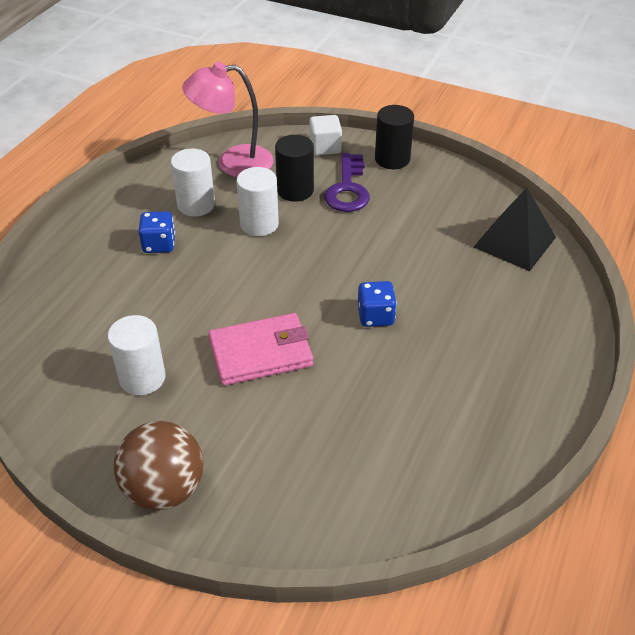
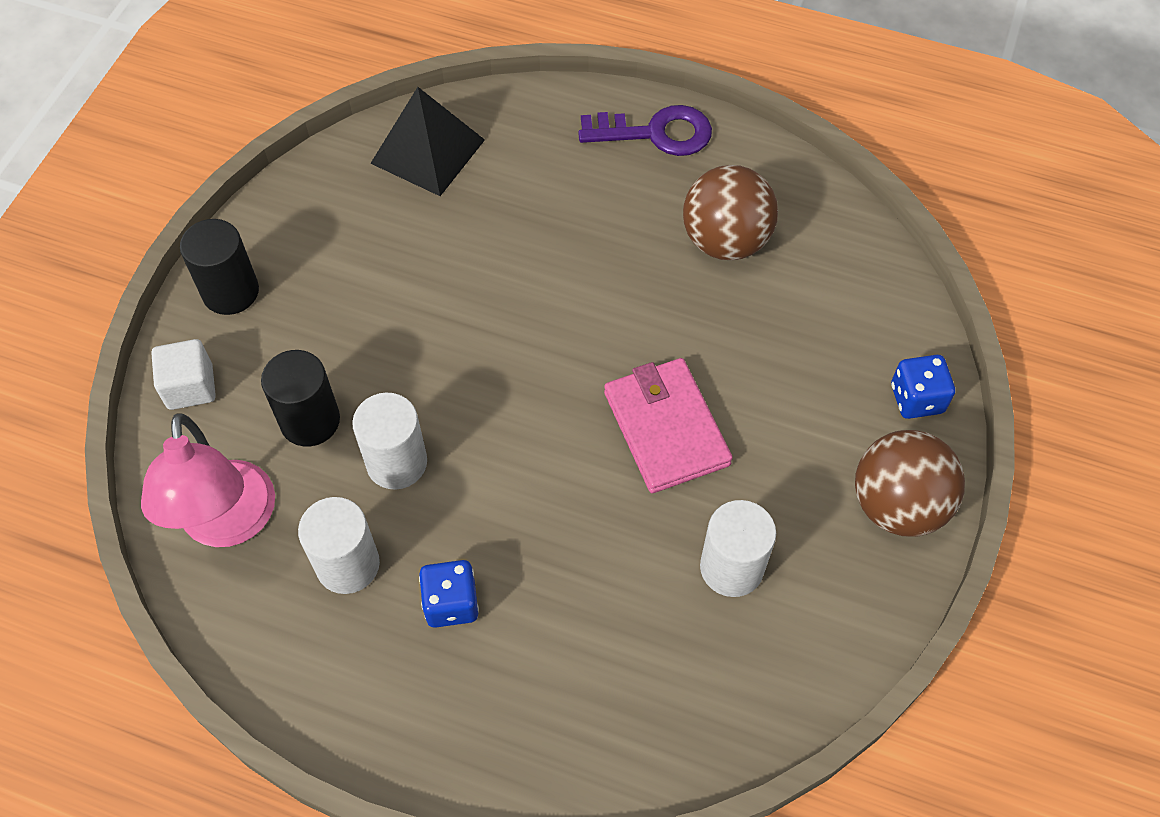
camera: 95 degrees left, 15 degrees up
purple key [325,153,370,212] -> purple key moved to [578,105,712,156]
blue dice [358,281,397,327] -> blue dice moved to [891,355,955,419]
none -> brown ball [683,165,778,260]

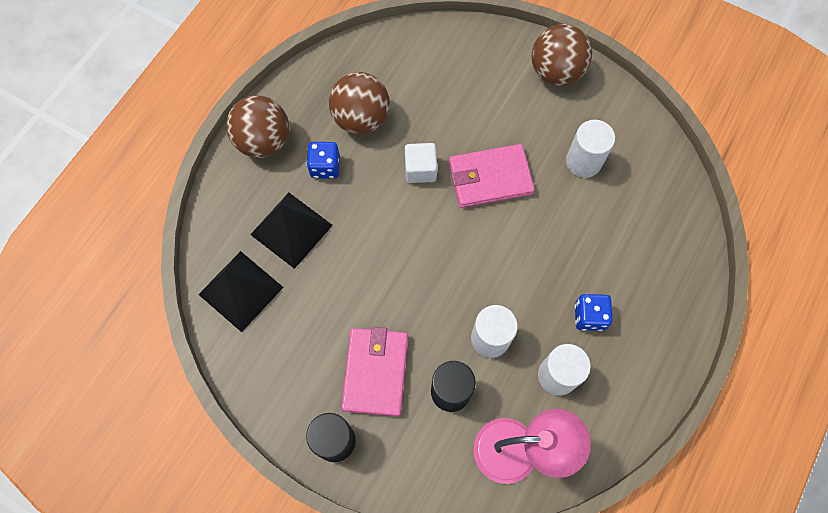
camera: 80 degrees left, 10 degrees up
white cube [152,339,216,410] -> white cube moved to [405,143,437,183]
purple key [578,105,712,156] -> brown ball [226,95,289,158]
blue dice [891,355,955,419] -> blue dice moved to [307,142,340,179]
none -> black pyramid [250,193,333,269]
none -> pink wallet [341,327,408,417]

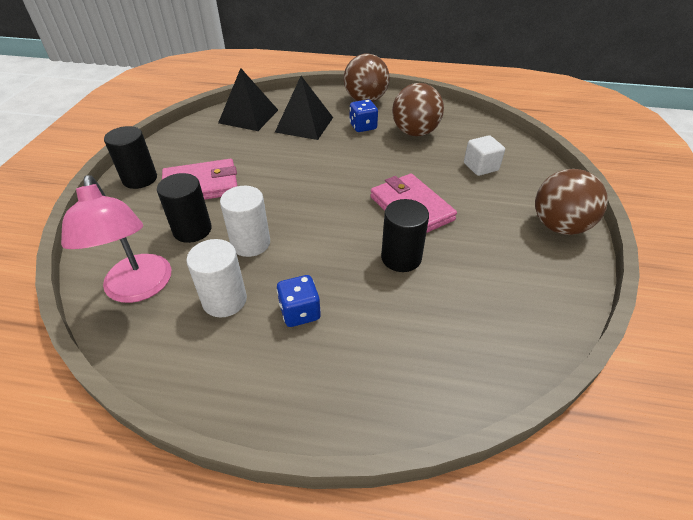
camera: 70 degrees right, 25 degrees down
white cube [405,143,437,183] -> white cube moved to [464,135,505,176]
white cylinder [566,120,615,178] -> none
none -> black cylinder [381,199,429,272]

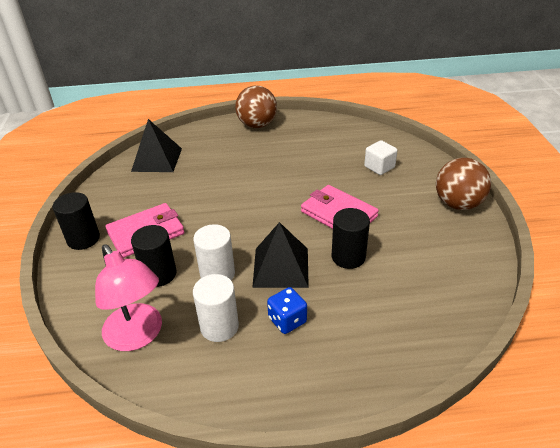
camera: 15 degrees left, 5 degrees down
black pyramid [275,76,333,140] -> black pyramid moved to [252,222,309,288]
blue dice [350,99,378,132] -> none
brown ball [392,83,444,136] -> none

